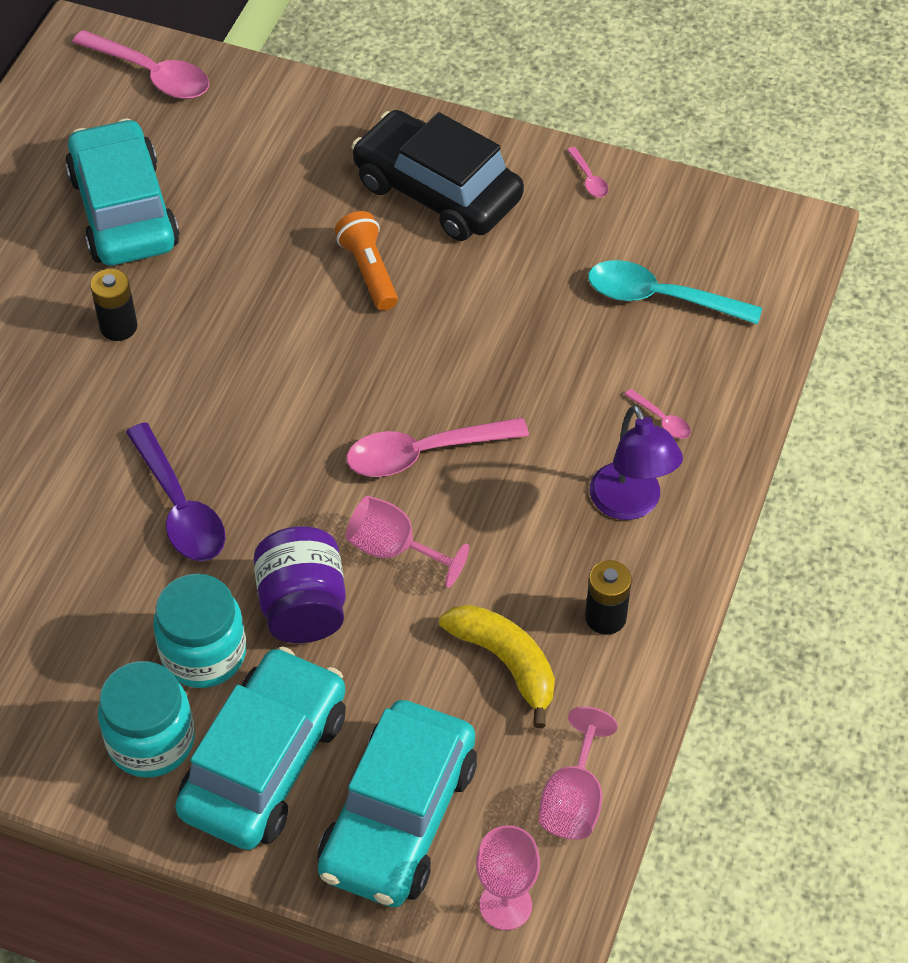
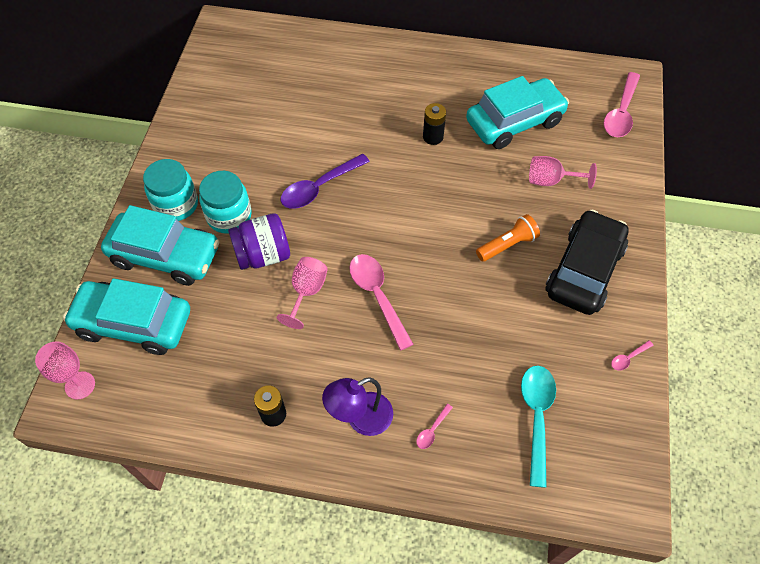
camera: 80 degrees right, 5 degrees up
yellow banana [439,604,555,728] -> none
pink goblet [538,706,618,840] -> pink goblet moved to [529,156,597,189]

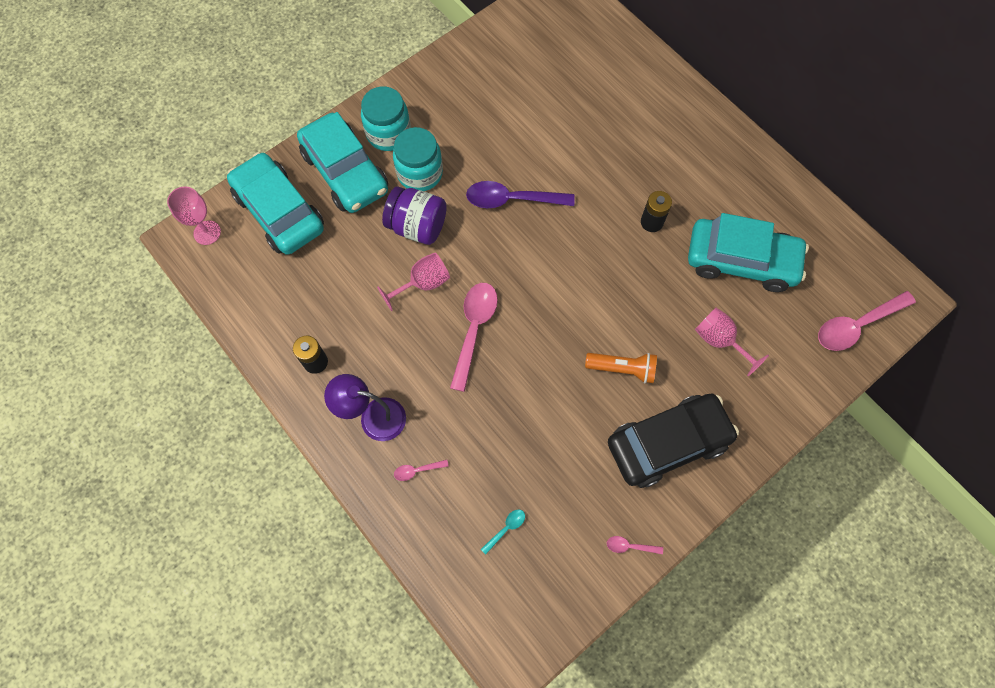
camera: 40 degrees right, 10 degrees up
turquoise spoon [521,366,556,488] -> turquoise spoon [481,509,525,555], size x0.45

